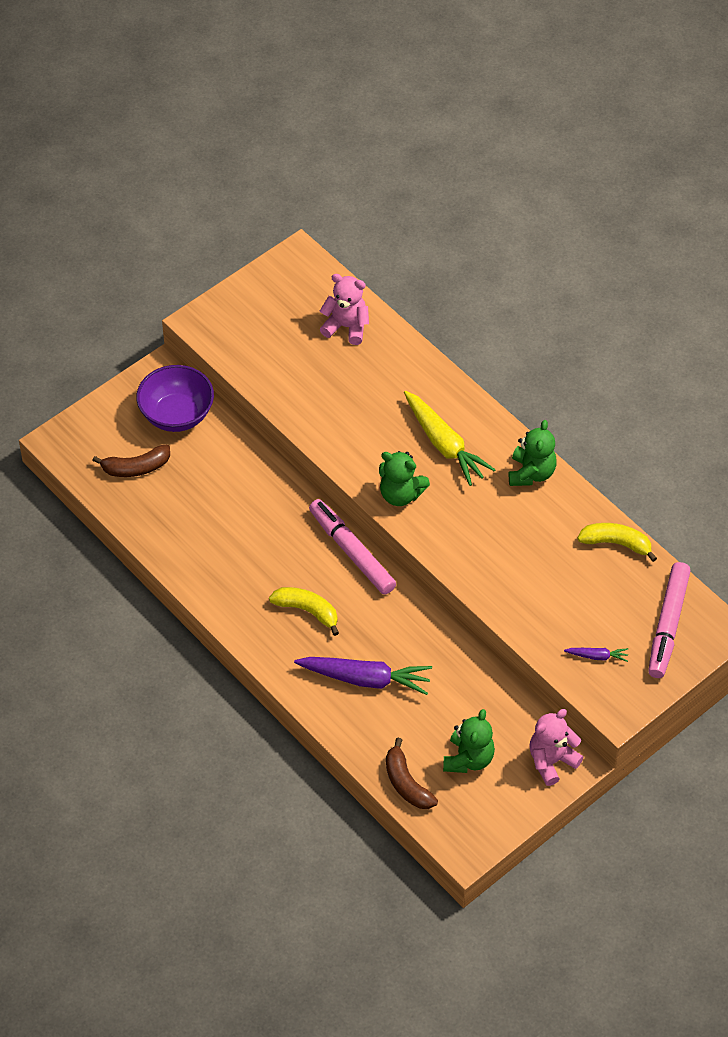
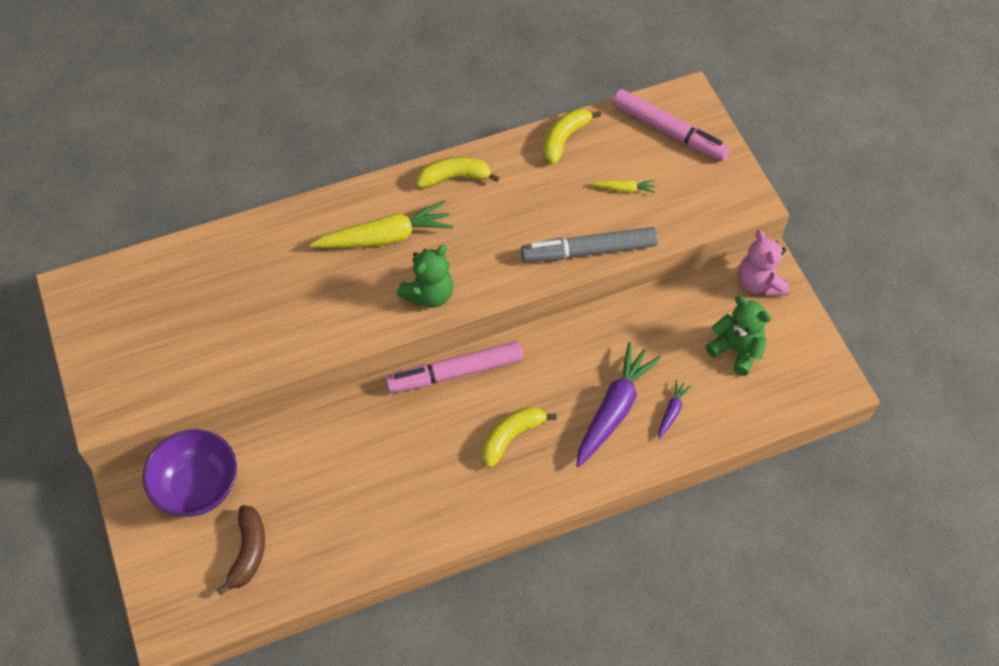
camera: 70 degrees left, 5 degrees up
pink teddy bear [320,274,369,345] -> none
brown banana [386,738,438,809] -> none
green teddy bear [509,420,557,486] -> yellow banana [416,157,500,188]
purple carrot [564,648,628,662] -> purple carrot moved to [659,380,691,439]
none -> grey marker [521,227,658,262]
none -> yellow carrot [591,180,655,193]

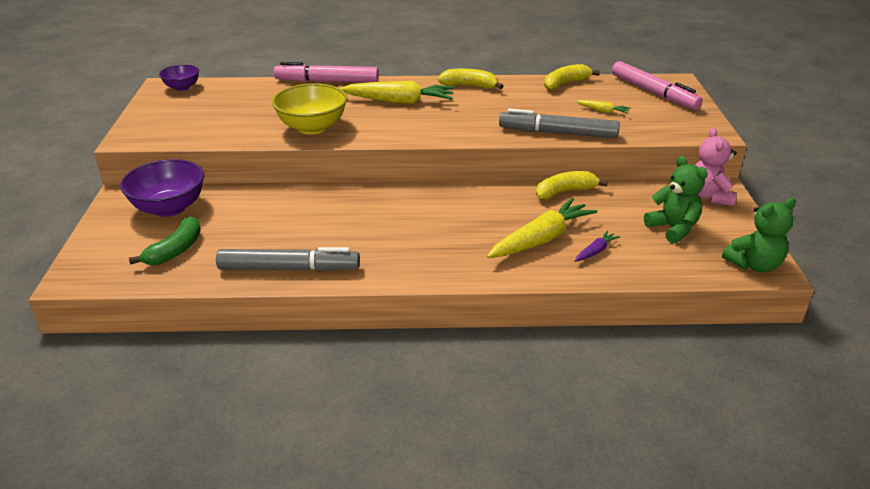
camera: 20 degrees right, 25 degrees down
brown banana [217,505,265,595] -> green banana [129,216,201,265]
pink marker [385,341,523,393] -> pink marker moved to [274,62,379,82]
green teddy bear [397,245,453,308] -> green teddy bear moved to [722,198,796,273]
yellow banana [481,407,556,468] -> yellow banana moved to [536,171,608,199]
purple carrot [576,342,661,467] -> yellow carrot [487,198,598,258]
none -> purple bowl [159,65,199,91]
none -> grey marker [216,247,360,272]
none -> yellow bowl [272,83,347,135]

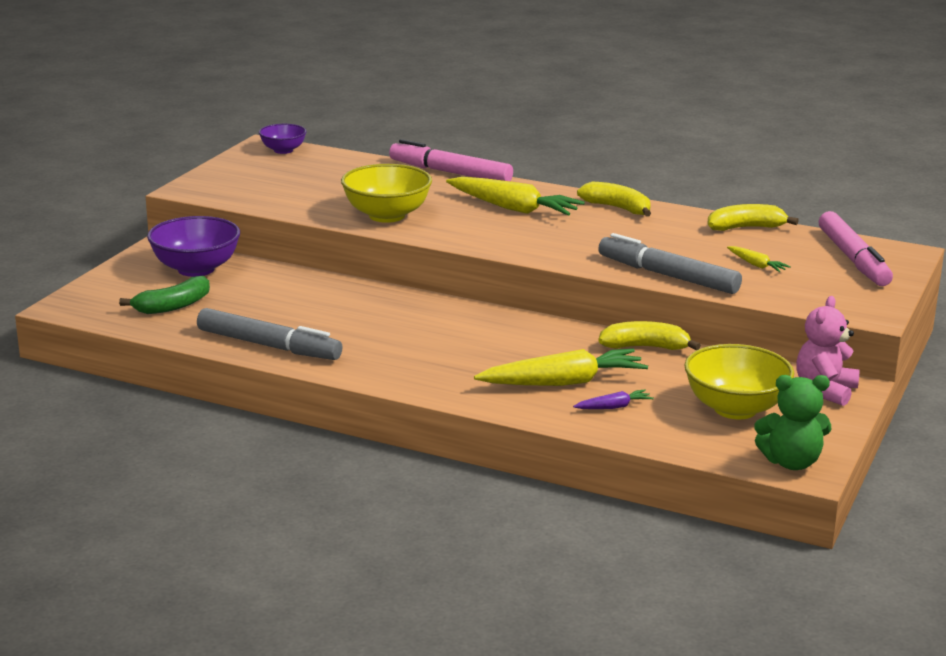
camera: 25 degrees right, 10 degrees down
green teddy bear [644,156,708,244] -> yellow bowl [684,344,794,419]

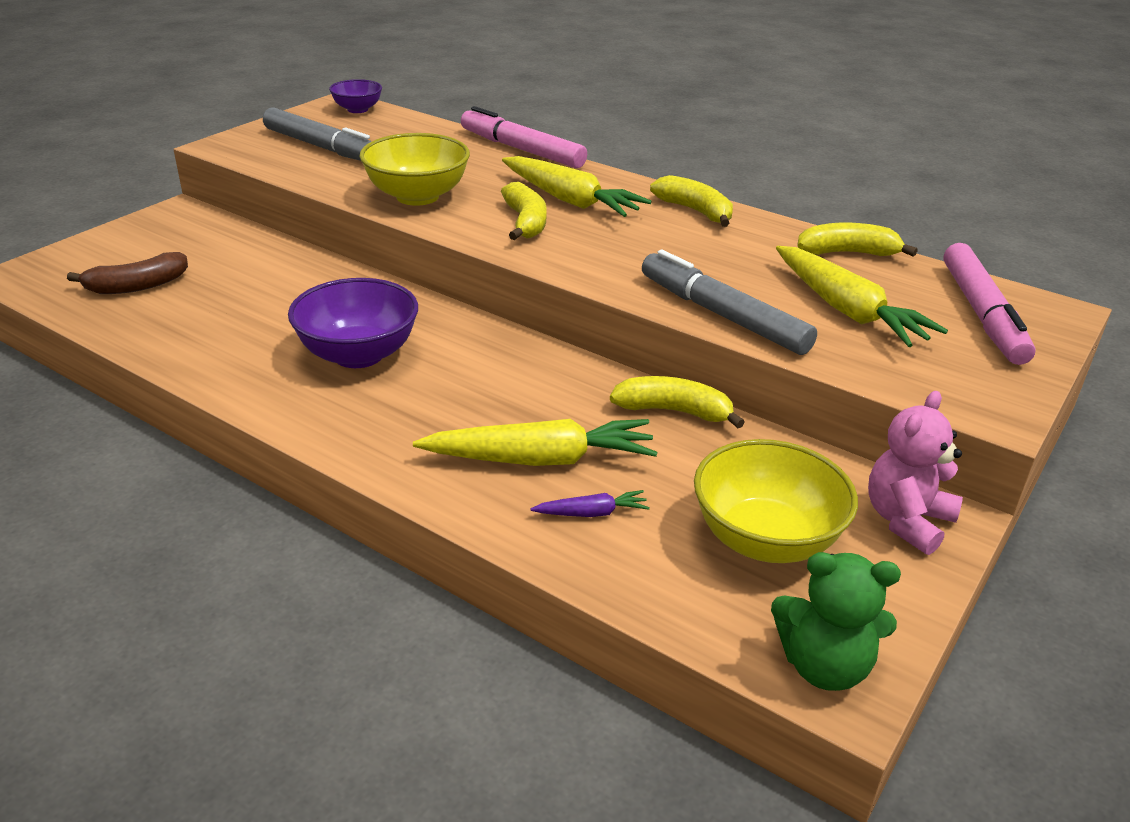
camera: 10 degrees right, 10 degrees up
green banana [119,276,210,314] -> brown banana [67,252,188,294]
purple bowl [147,216,240,277] -> purple bowl moved to [288,278,418,368]
grey marker [197,308,342,360] -> grey marker moved to [263,107,372,161]
yellow carrot [727,246,791,272] -> yellow carrot [776,246,948,347], size x2.16
none -> yellow banana [501,182,547,240]

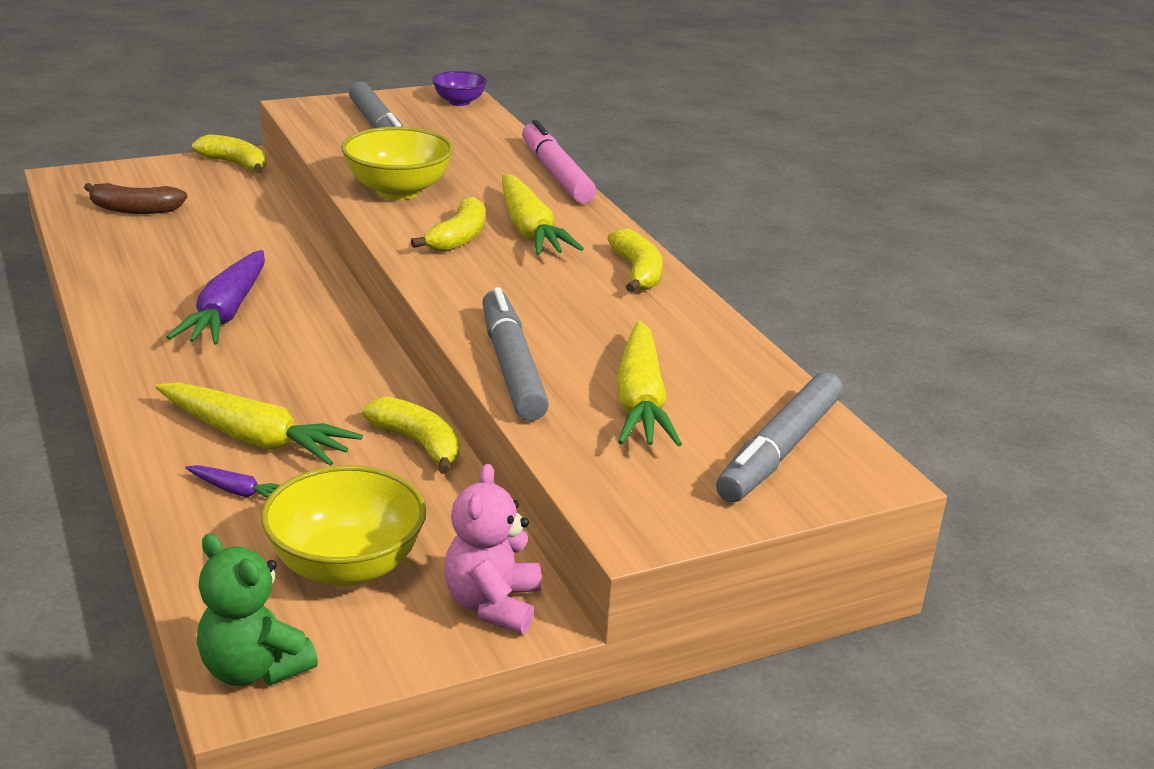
camera: 30 degrees right, 5 degrees down
purple bowl [288,278,418,368] -> purple carrot [166,250,265,345]
yellow banana [797,223,918,257] -> yellow banana moved to [192,134,267,174]
pink teddy bear [868,391,963,555] -> pink teddy bear turned 60 degrees counterclockwise [444,464,541,634]
pink marker [943,243,1036,365] -> grey marker [716,372,843,502]

